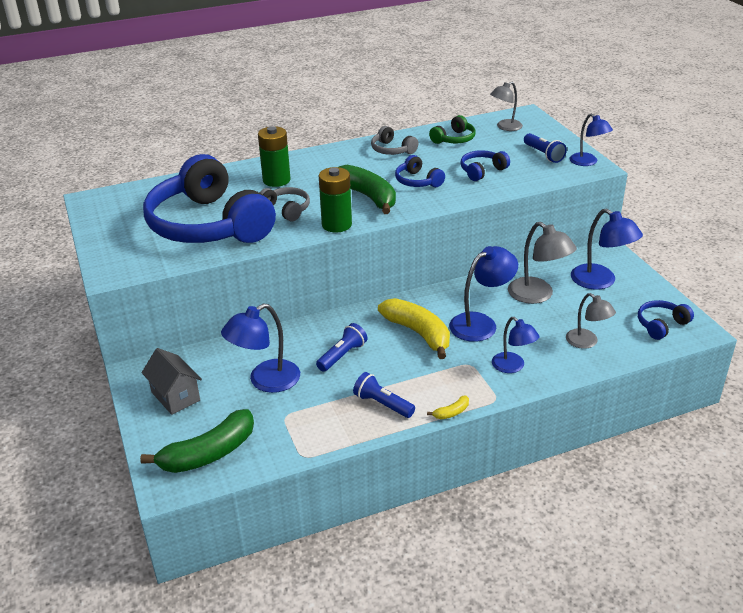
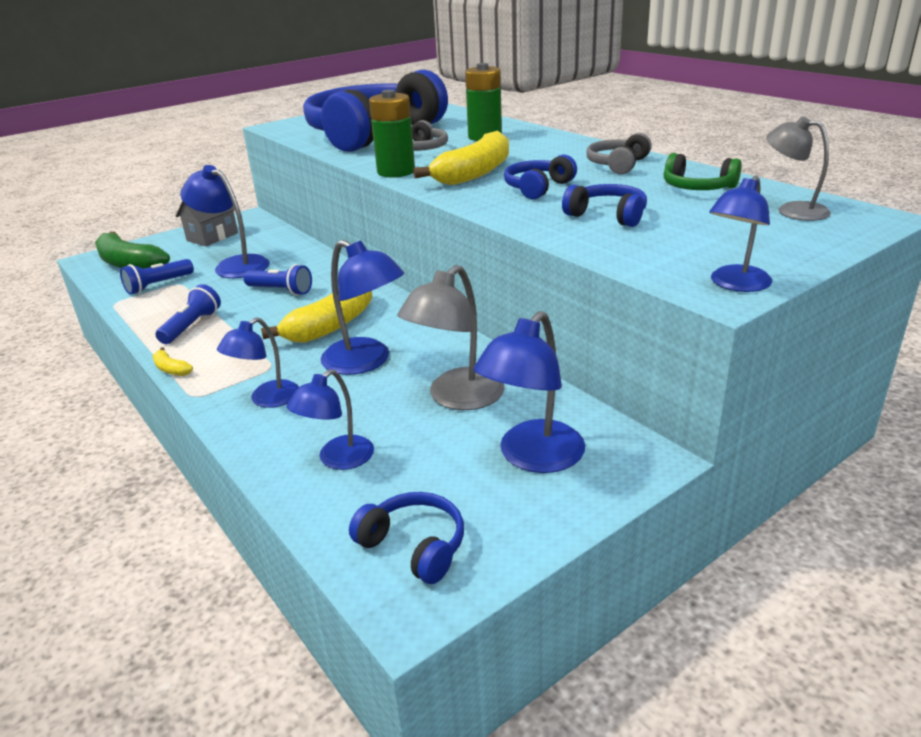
camera: 75 degrees right, 5 degrees down
green banana [339,165,396,214] -> yellow banana [413,131,509,185]
blue flashlight [524,133,567,163] -> blue flashlight moved to [120,259,194,295]
grey lamp [566,293,616,349] -> blue lamp [287,369,374,470]

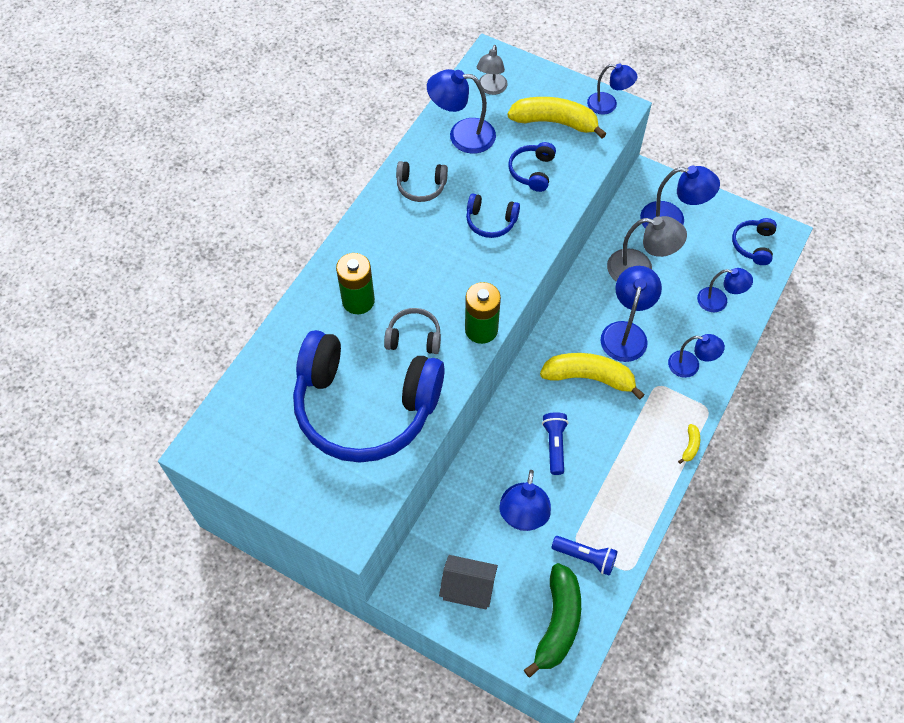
camera: 115 degrees left, 30 degrees up
blue flashlight [155,284,221,344] -> none
yellow banana [413,131,509,185] -> yellow banana moved to [508,97,607,139]
green headphones [664,153,742,190] -> blue lamp [427,69,496,154]

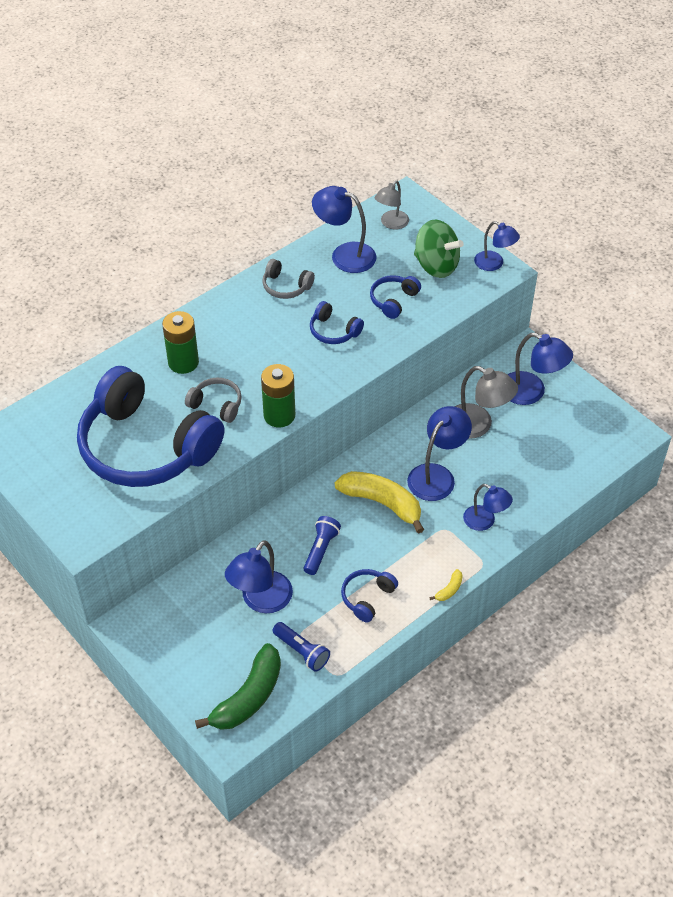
camera: 20 degrees right, 10 degrees down
grey house [439,555,498,609] -> none
yellow banana [508,97,607,139] -> green spinning top [414,220,463,278]
blue lamp [697,268,753,312] -> none
blue headphones [732,218,777,265] -> blue headphones moved to [341,569,398,623]

